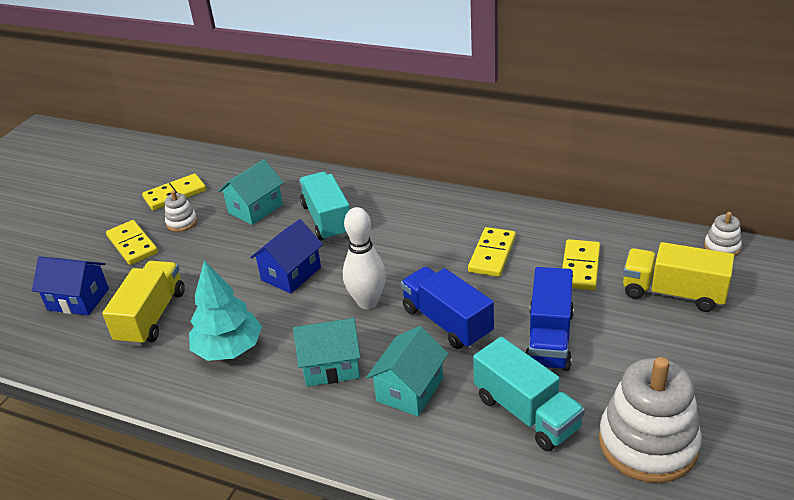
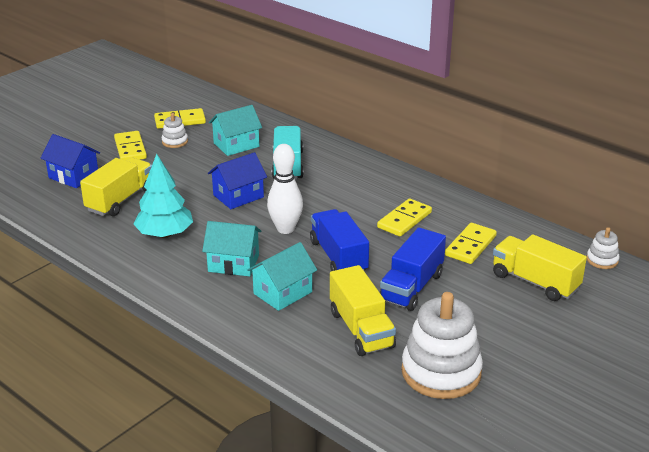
camera: 15 degrees right, 5 degrees down
turquoise truck [473,337,585,451] -> yellow truck [330,265,396,356]

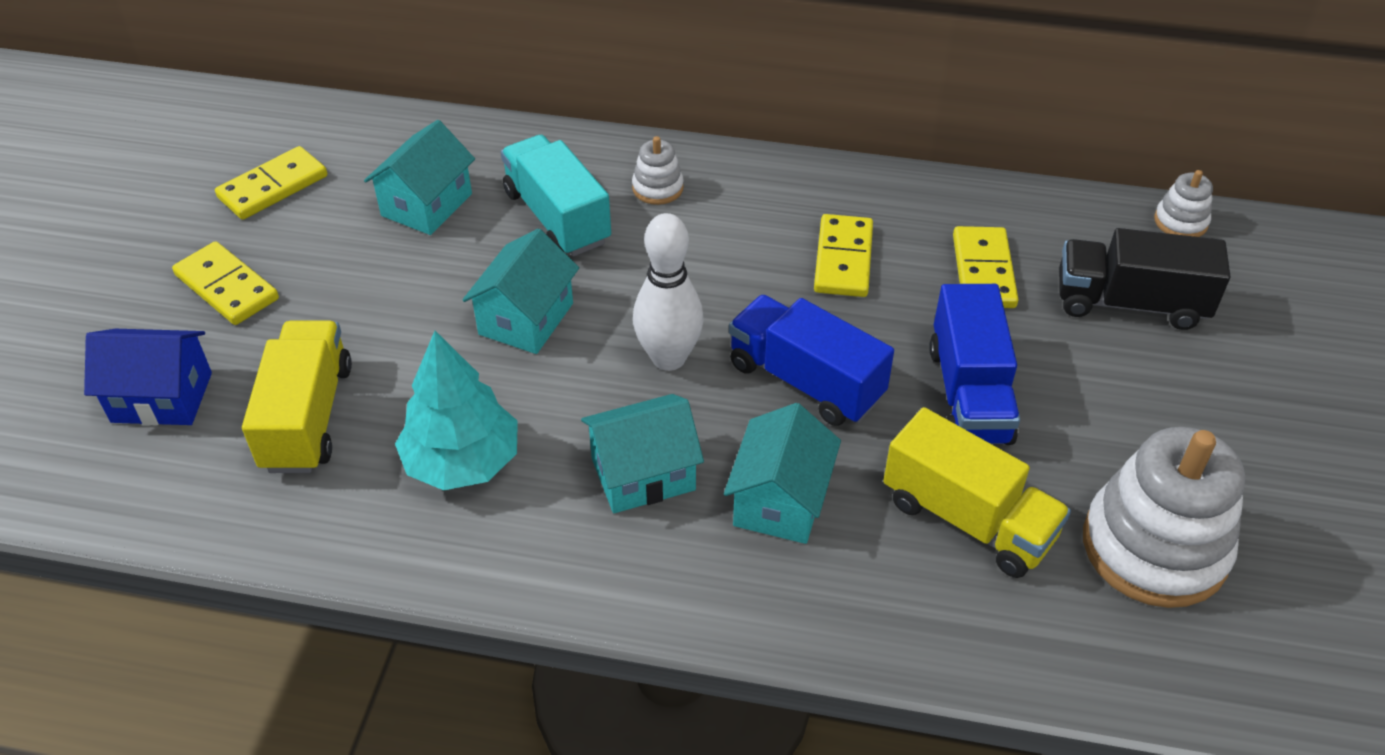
camera: 30 degrees left, 15 degrees up
white stacking toy [162,113,188,148] -> white stacking toy moved to [632,136,684,205]
blue house [208,152,267,209] -> turquoise house [462,228,579,354]
yellow truck [493,234,587,301] -> black truck [1059,228,1230,330]

